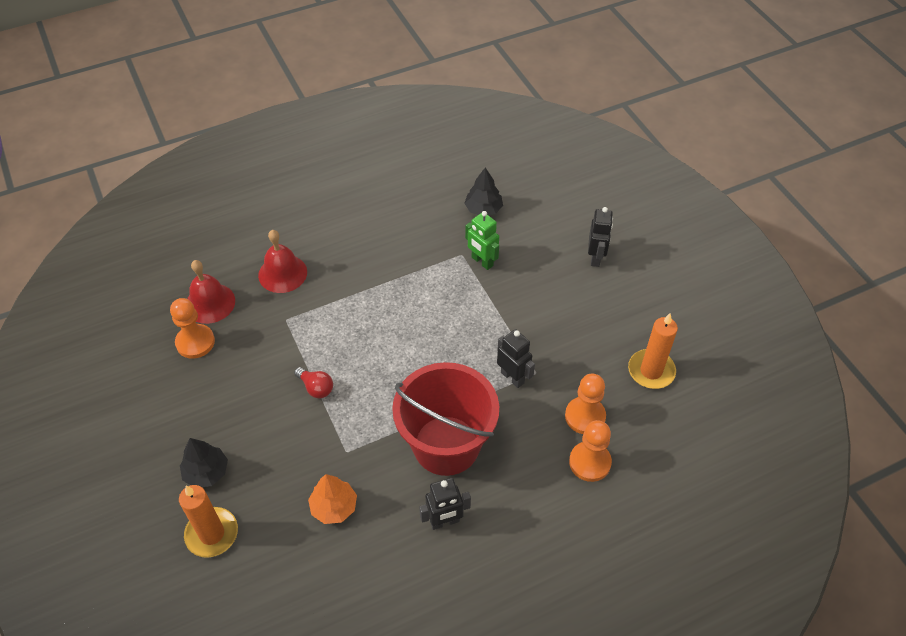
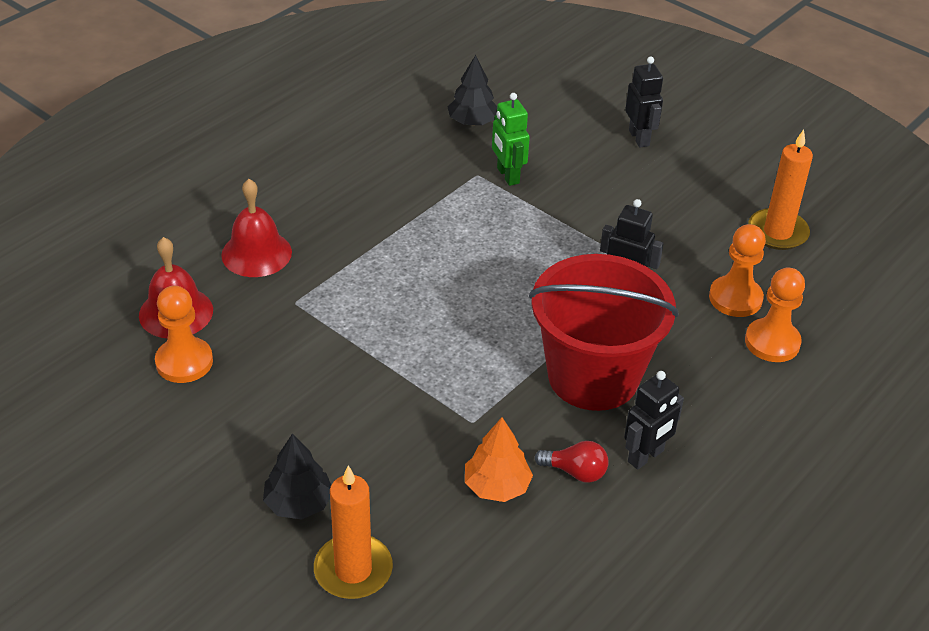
camera: 25 degrees left, 10 degrees down
red light bulb [294,367,333,398] -> red light bulb moved to [535,441,609,483]
green robot [465,211,499,270] -> green robot turned 45 degrees clockwise [492,93,530,186]

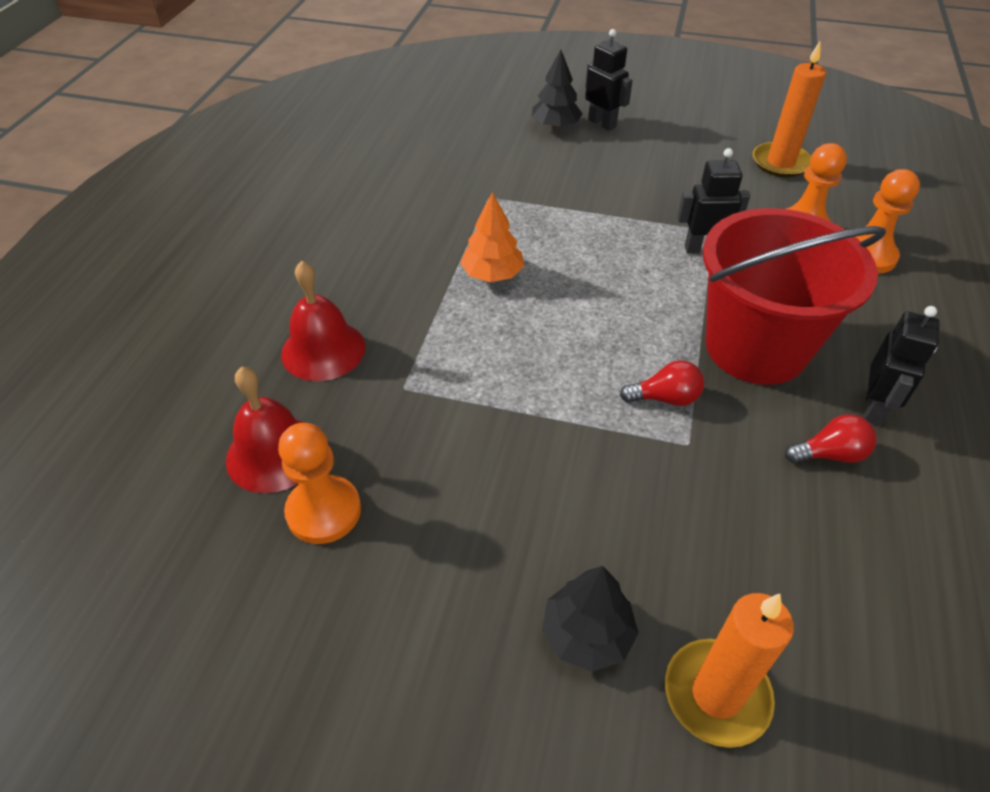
camera: 25 degrees left, 5 degrees up
black tree [447,55,497,125] -> black tree moved to [532,50,583,129]
orange tree [465,417,533,502] -> orange tree moved to [460,192,524,282]
green robot [492,93,530,186] -> none
none -> red light bulb [620,360,704,406]

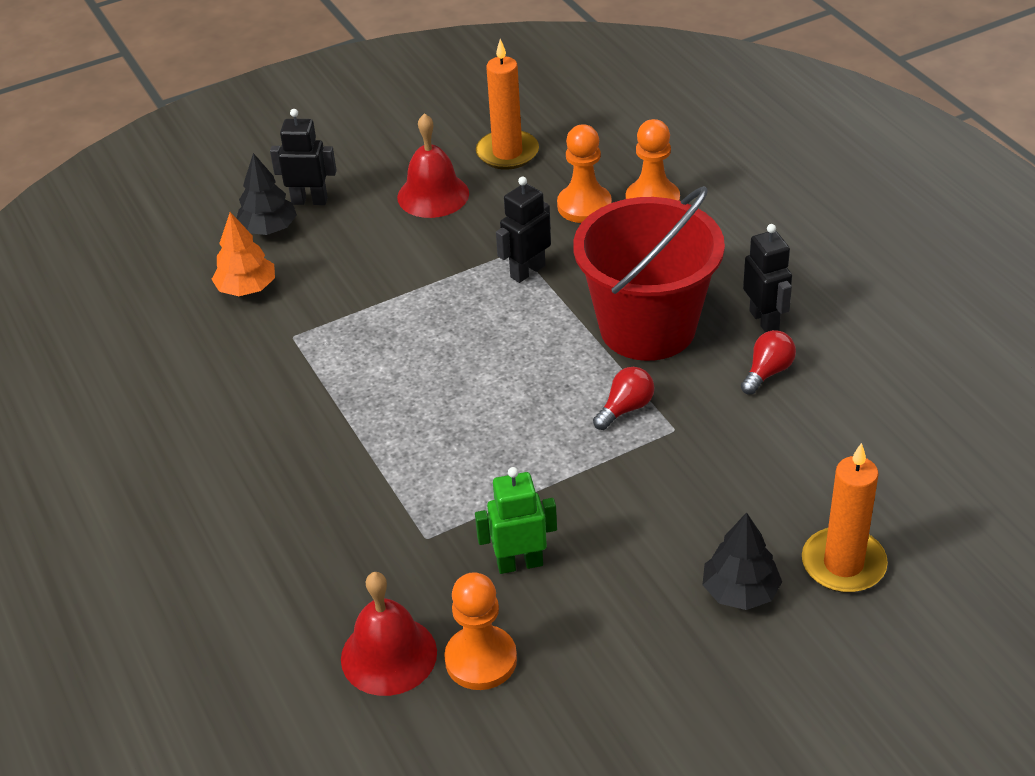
camera: 40 degrees left, 5 degrees down
red bell [281,261,365,381] -> red bell moved to [397,113,469,218]
orange tree [460,192,524,282] -> orange tree moved to [211,212,275,296]
none -> green robot [475,467,557,574]

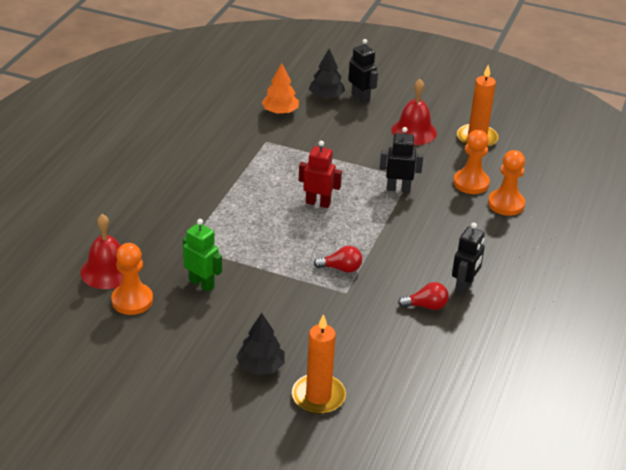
camera: 45 degrees right, 5 degrees down
red bucket [573,186,725,361] -> none
none -> red robot [299,141,342,208]

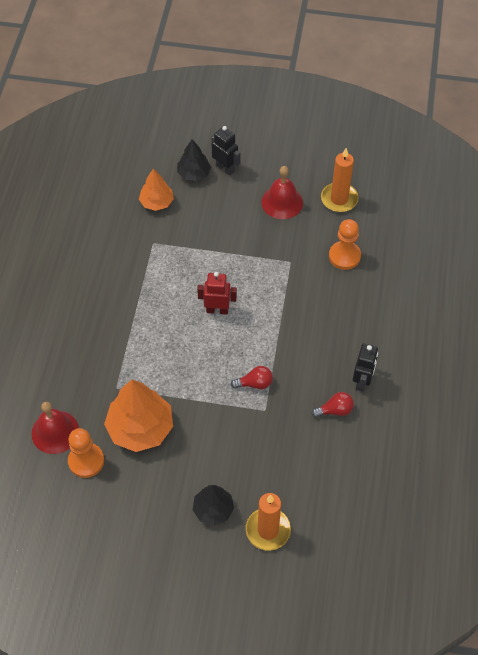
camera: 10 degrees left, 20 degrees up
green robot [183,219,222,292] -> orange tree [104,379,173,452]
black robot [380,127,423,192] -> none
orange pawn [488,150,525,216] -> none

